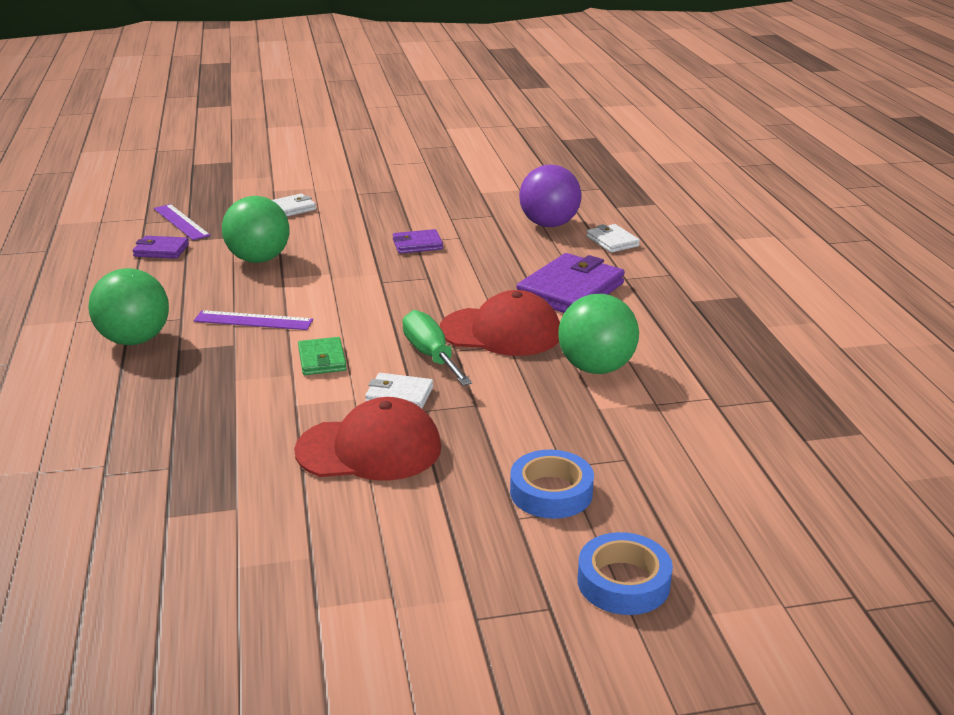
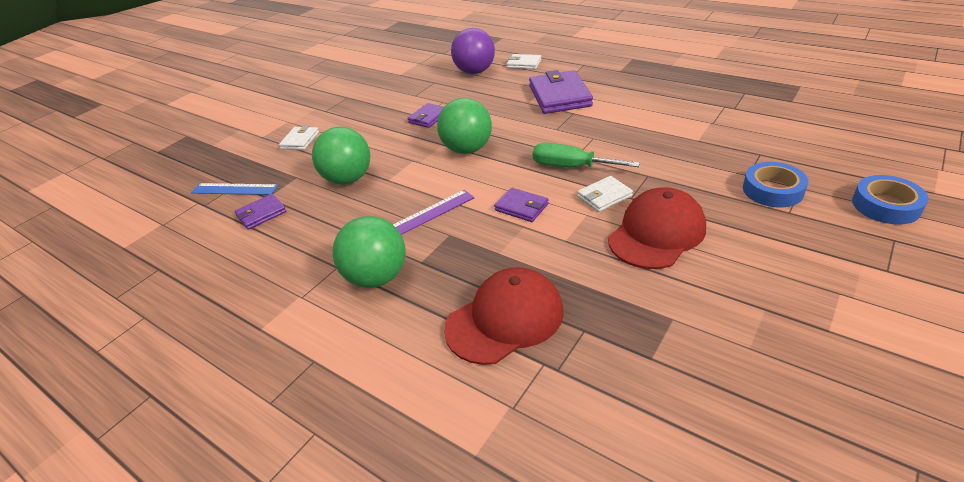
camera: 40 degrees left, 10 degrees up
purple ruler [154,204,210,240] -> blue ruler [191,183,278,195]
green wallet [298,337,347,375] -> purple wallet [494,188,549,222]
red cap [440,290,560,356] -> red cap moved to [444,267,564,365]
green ball [558,294,639,374] -> green ball moved to [437,98,492,154]

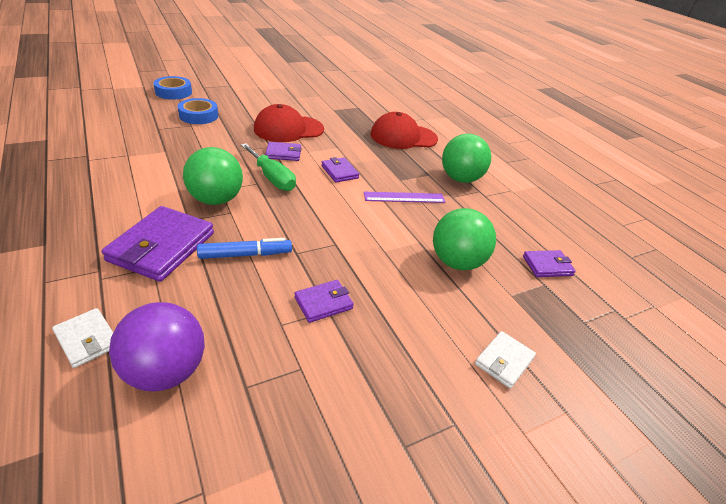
camera: 160 degrees left, 0 degrees up
blue ruler [191,183,278,195] -> none
green ball [437,98,492,154] -> green ball moved to [183,147,243,205]
white wallet [577,176,633,212] -> purple wallet [265,142,301,161]
none -> blue marker [197,238,292,259]

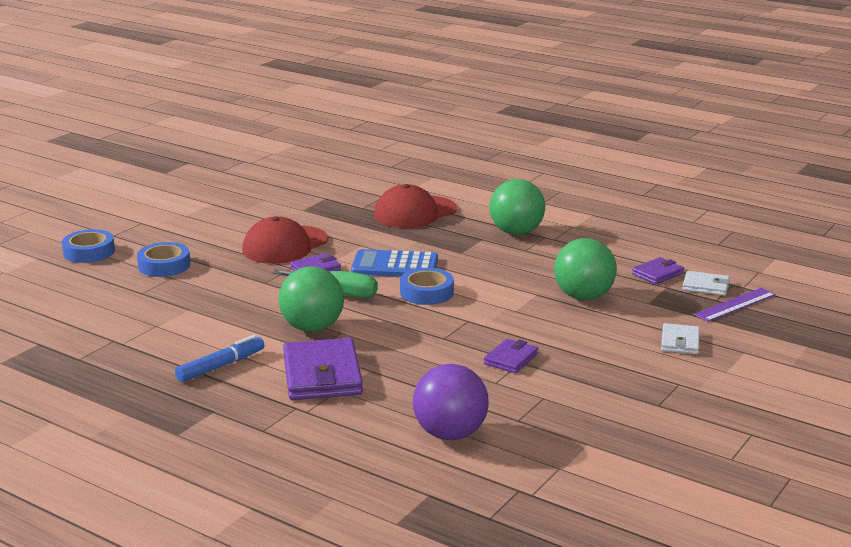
camera: 25 degrees left, 15 degrees down
white wallet [52,308,113,368] -> white wallet moved to [682,271,730,296]
blue marker [197,238,292,259] -> blue marker moved to [175,335,264,382]
purple wallet [321,157,359,183] -> blue calculator [351,249,438,277]
purple ruler [364,192,445,203] -> purple ruler moved to [694,288,776,322]
none -> blue tape [400,268,454,305]

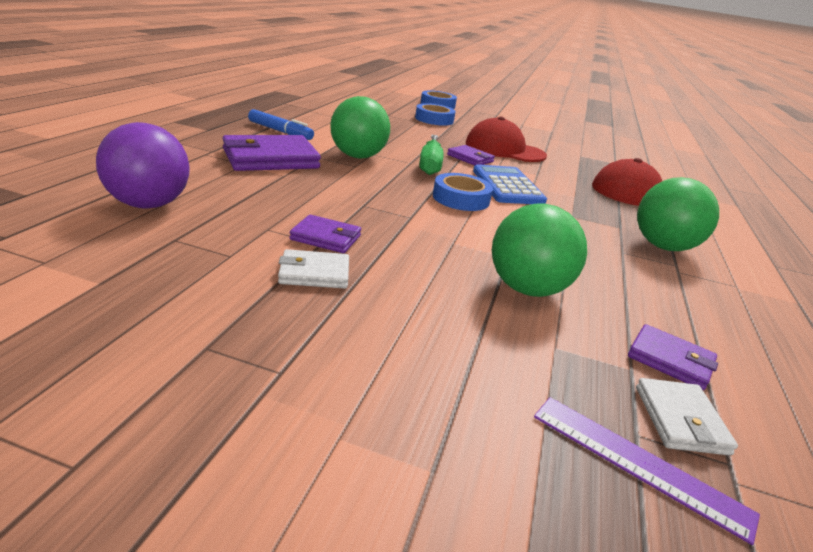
camera: 70 degrees right, 5 degrees up
white wallet [661,323,700,354] -> white wallet moved to [278,249,349,289]

